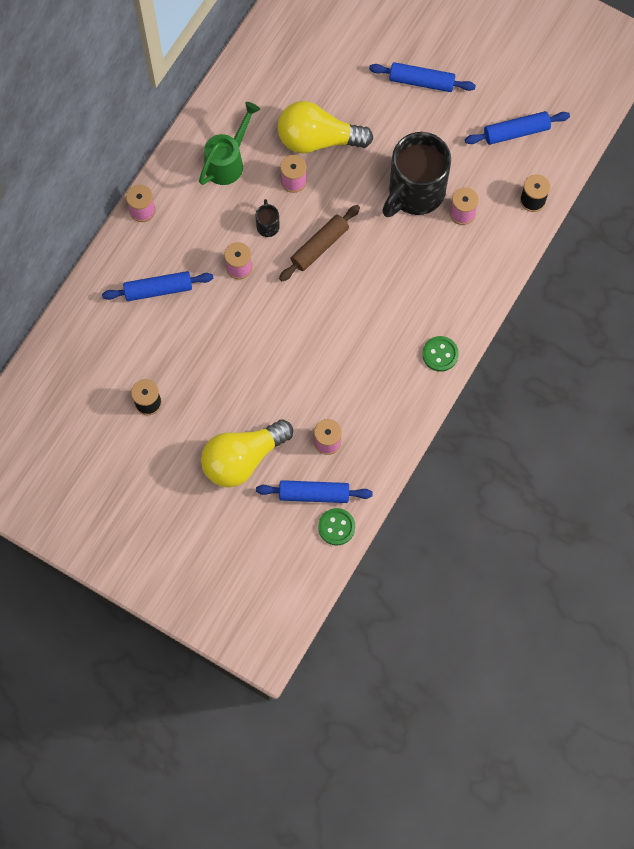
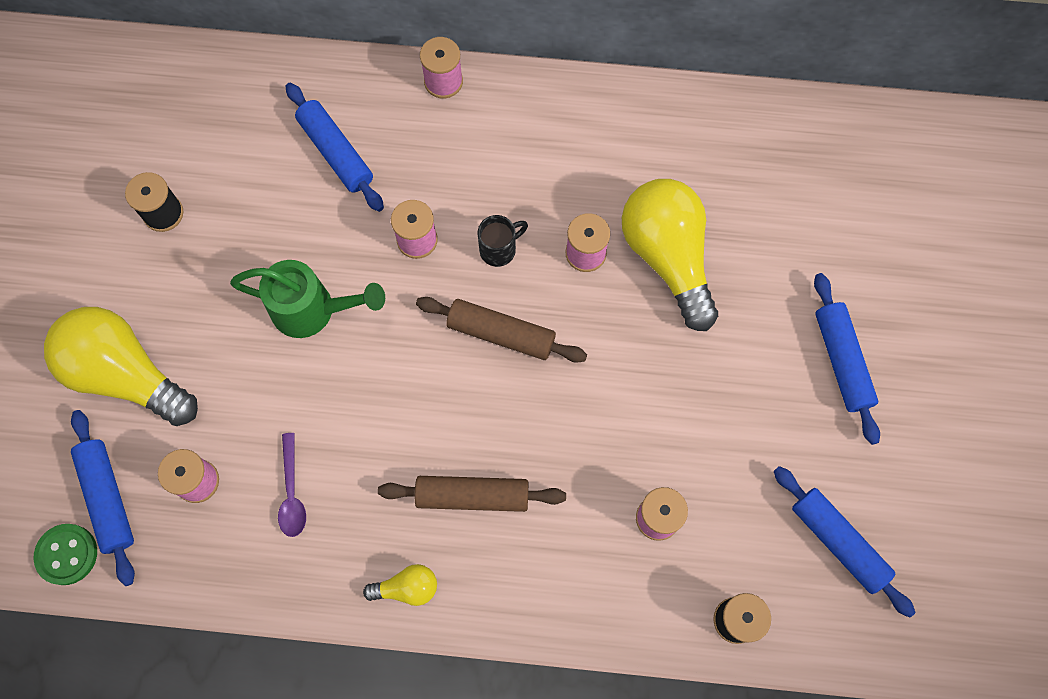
camera: 65 degrees right, 0 degrees up
green watering can [199,102,260,185] -> green watering can moved to [230,260,385,338]
black mug [382,132,451,217] -> none
green button [422,336,459,372] -> yellow light bulb [363,564,437,606]
none -> purple spoon [278,433,306,537]
none -> brown rolling pin [378,476,566,512]

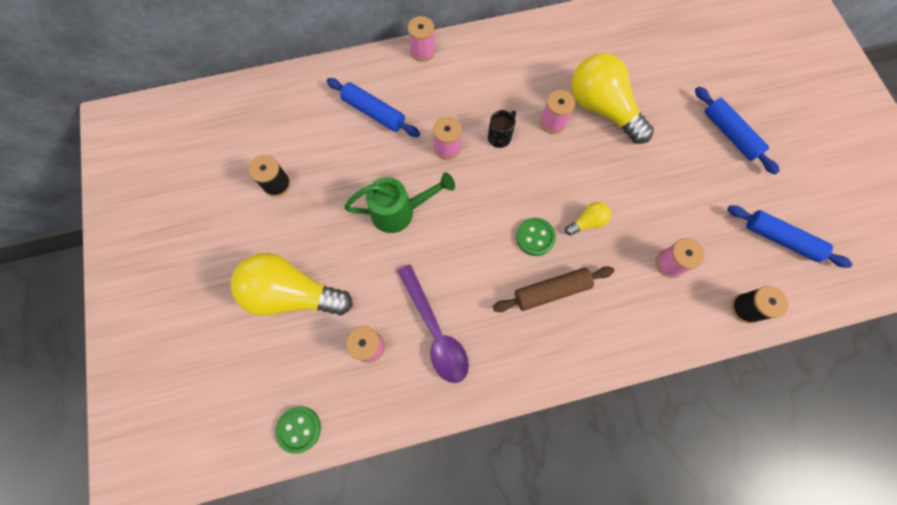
camera: 20 degrees left, 0 degrees up
blue rolling pin [71,410,135,586] -> none
purple spoon [278,433,306,537] -> purple spoon [397,264,469,383], size x1.74
yellow light bulb [363,564,437,606] -> yellow light bulb moved to [565,202,611,236]
brown rolling pin [416,297,587,363] -> none
none -> green button [516,218,556,256]

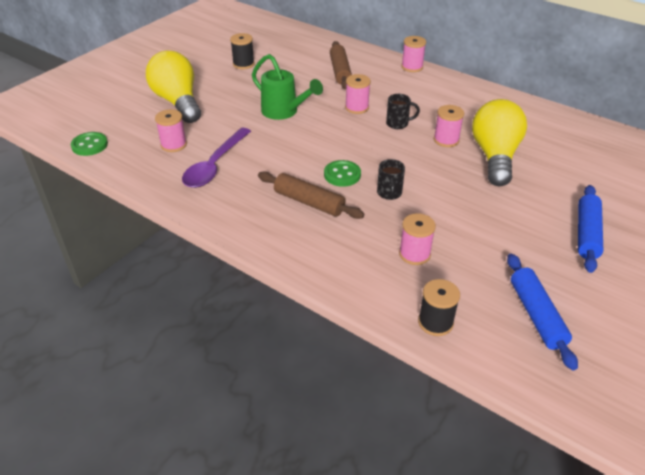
camera: 50 degrees right, 30 degrees down
blue rolling pin [327,78,420,137] -> brown rolling pin [330,41,352,89]
yellow light bulb [565,202,611,236] -> black mug [377,159,405,200]

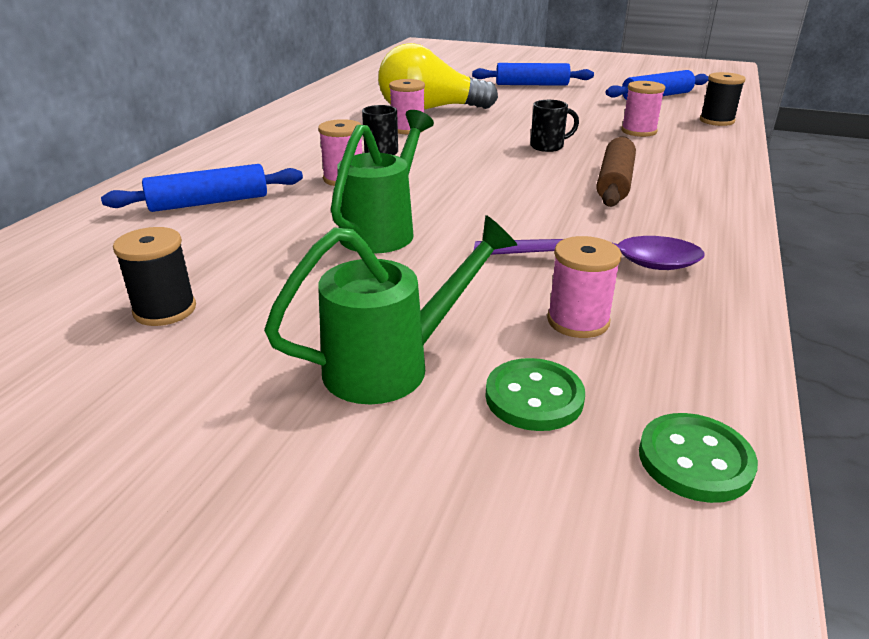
camera: 105 degrees left, 10 degrees down
yellow light bulb [146,51,201,123] -> green watering can [264,215,517,404]
green button [324,160,361,187] -> green button moved to [485,358,585,431]
brown rolling pin [330,41,352,89] -> blue rolling pin [101,164,303,212]
pink spool [401,36,426,72] -> none

